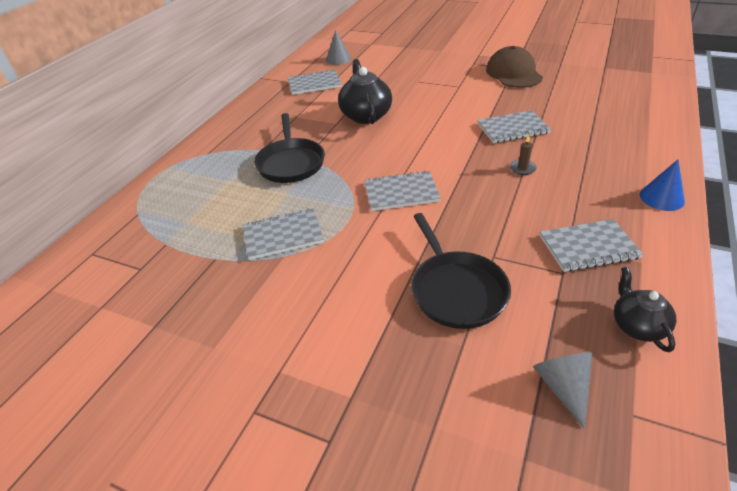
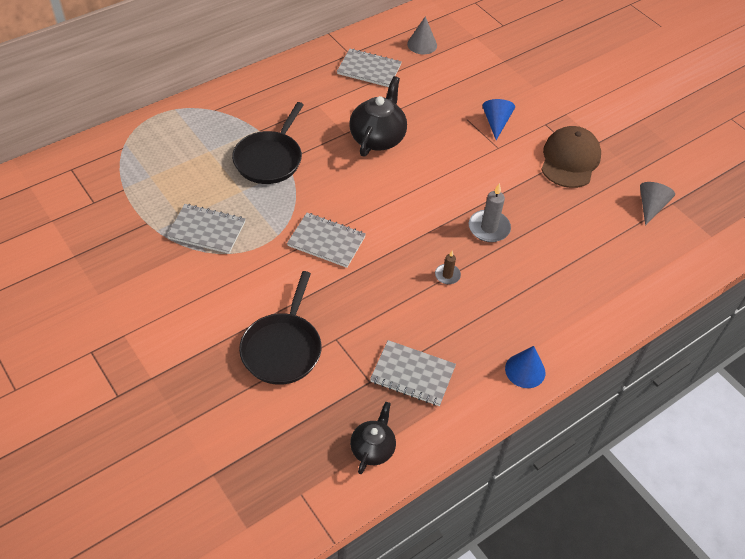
camera: 25 degrees right, 10 degrees up
grey notebook [477,110,551,143] -> grey candle [469,183,511,242]
grey cone [533,353,592,429] -> grey cone moved to [640,182,675,226]
none -> blue cone [482,99,515,140]

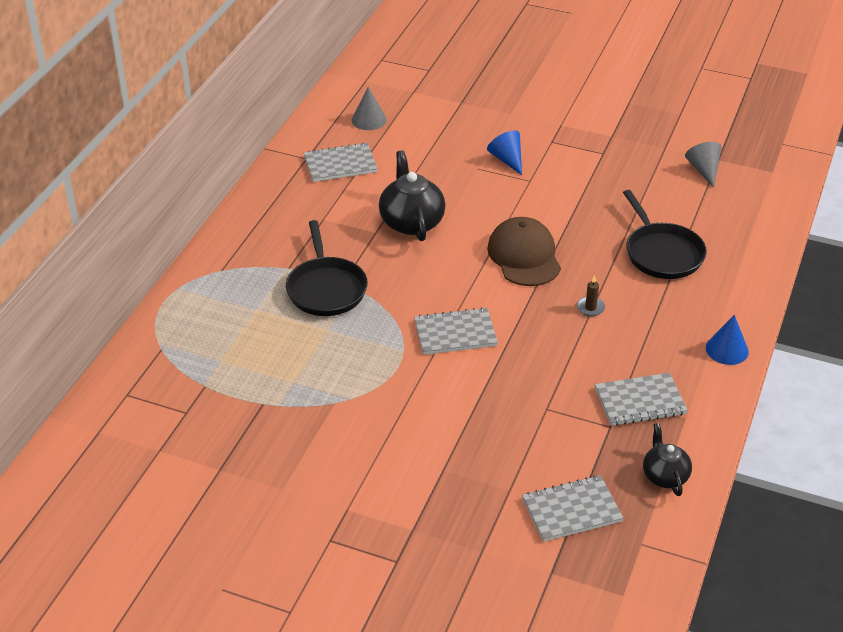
camera: 30 degrees left, 10 degrees down
grey notebook [167,204,245,254] -> grey notebook moved to [522,475,624,542]
black pan [239,271,322,385] -> black pan moved to [623,190,707,279]
grey candle [469,183,511,242] -> none
brown cap [541,126,601,188] -> brown cap moved to [487,217,561,286]

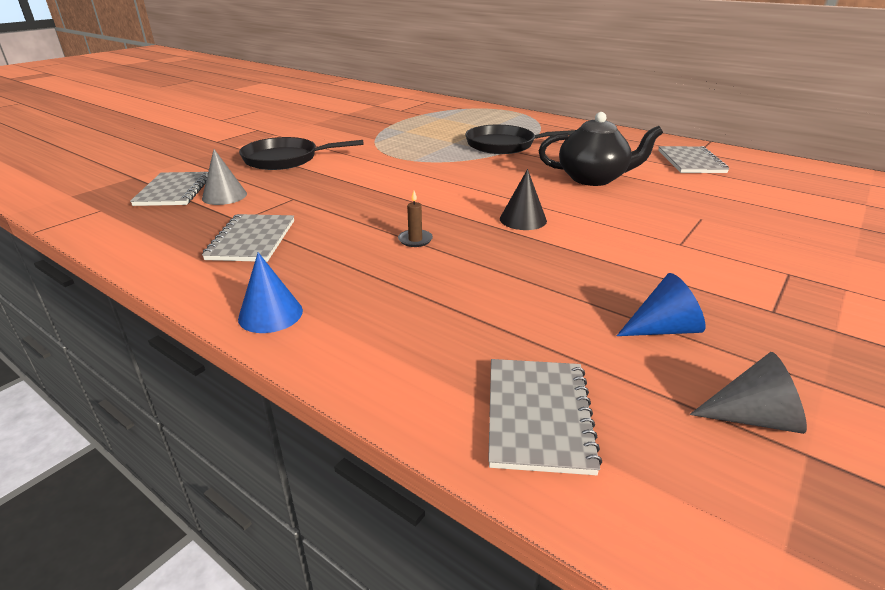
camera: 105 degrees right, 10 degrees down
grey cone [352,87,387,130] -> grey cone moved to [202,149,247,205]
grey notebook [414,307,498,355] -> grey notebook moved to [488,359,602,475]
blue cone [487,130,522,175] -> blue cone moved to [617,273,706,336]
brown cap [487,217,561,286] -> black cone [500,169,547,230]
black pan [623,190,707,279] -> black pan moved to [239,137,364,170]
black teapot [643,423,692,496] -> none

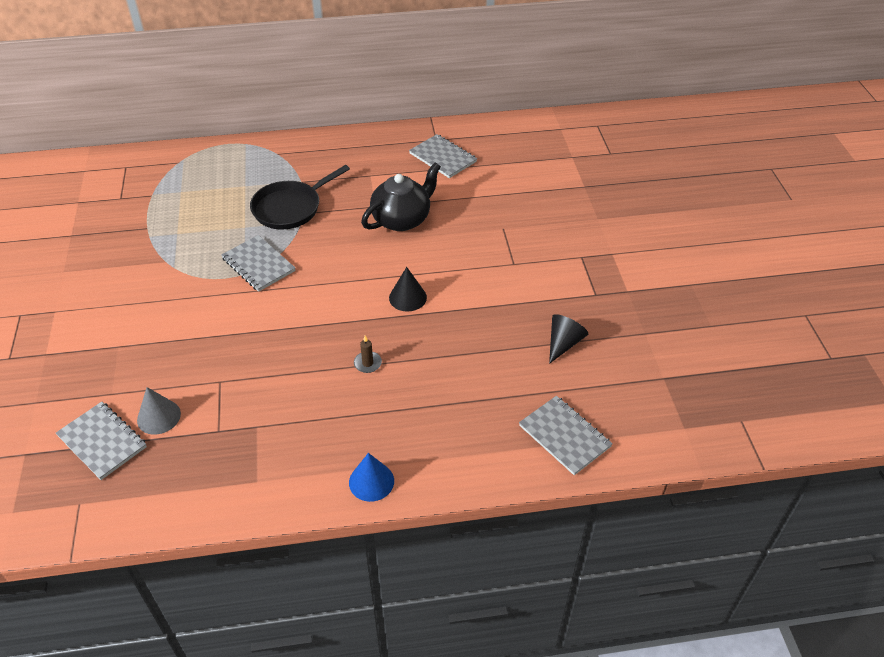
camera: 45 degrees left, 15 degrees up
grey notebook [202,214,294,262] -> grey notebook moved to [221,235,295,292]
black pan [239,137,364,170] -> none
blue cone [617,273,706,336] -> black cone [549,314,588,364]
grey cone [690,352,807,434] -> none

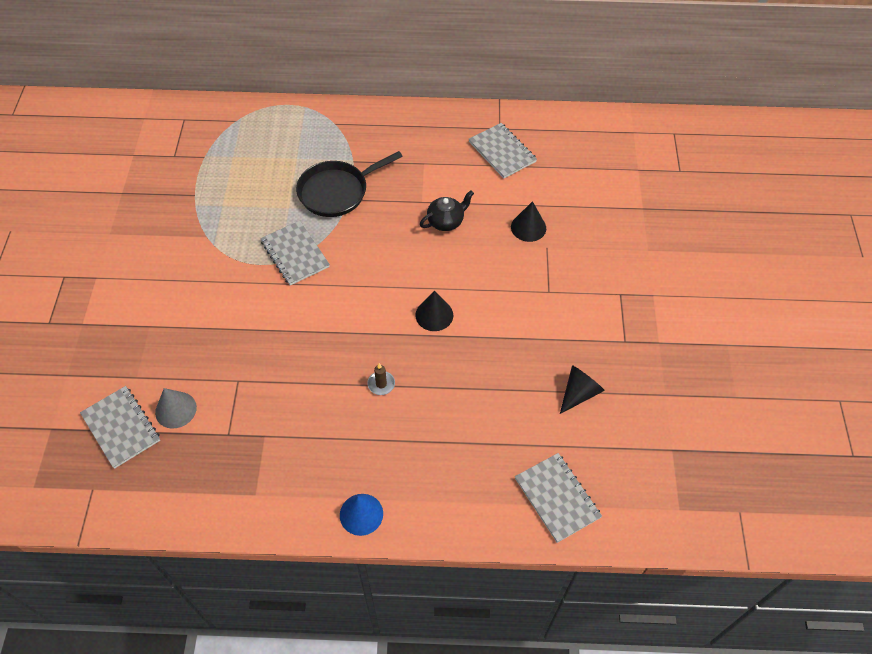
camera: 10 degrees right, 10 degrees up
black teapot [361,162,441,231] -> black teapot [420,191,474,231], size x0.61
none -> black cone [511,201,546,242]

